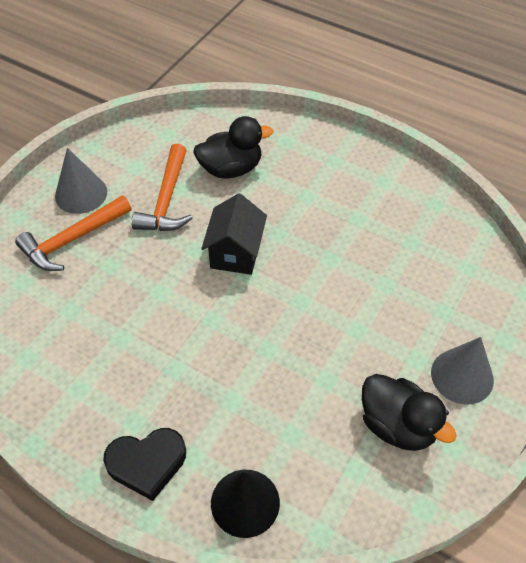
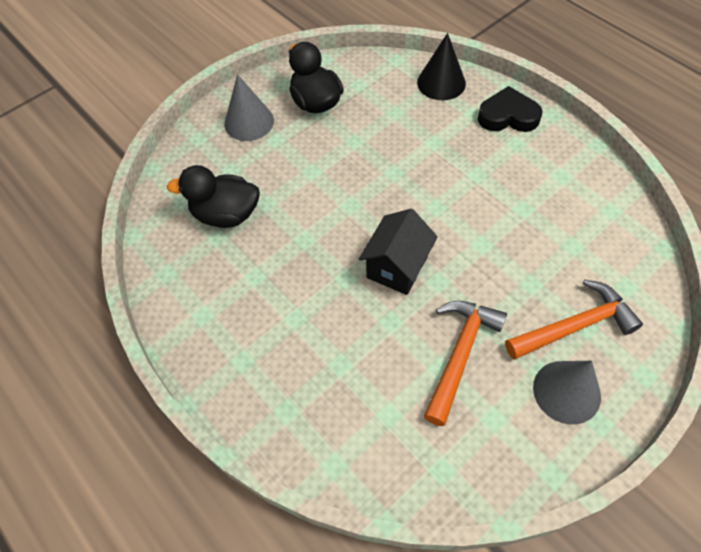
camera: 160 degrees left, 5 degrees up
black duck [193,116,273,179] -> black duck moved to [167,165,260,228]

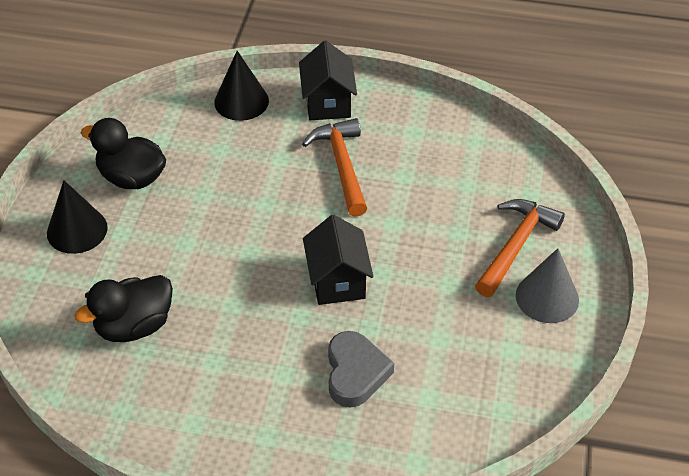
camera: 40 degrees left, 10 degrees down
grey cone [224,74,274,141] -> black cone [47,180,108,254]
orange hammer [424,301,507,426] -> orange hammer moved to [302,118,367,217]
black heart [478,86,542,132] -> black house [299,41,357,120]
none -> grey heart [328,331,394,408]

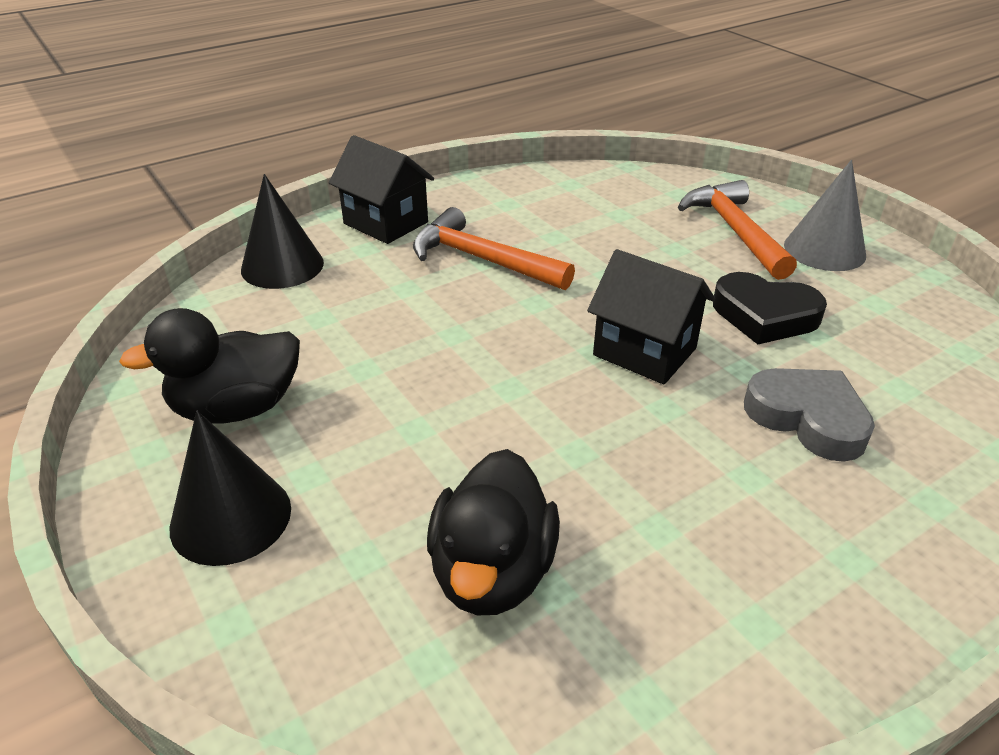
camera: 45 degrees left, 10 degrees down
none -> black heart [713,272,827,344]

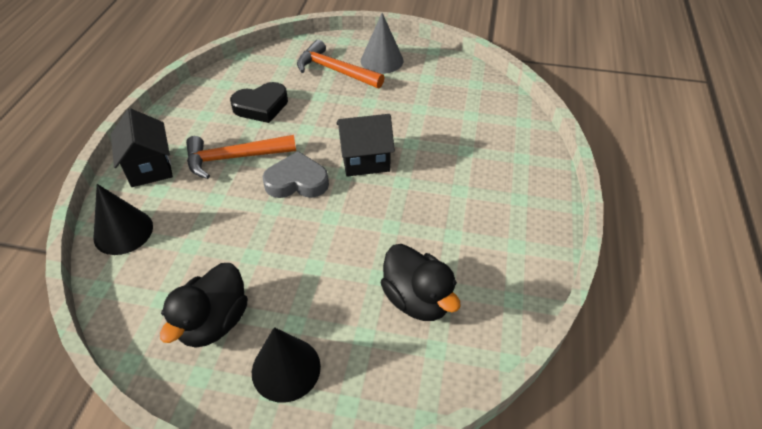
camera: 45 degrees left, 10 degrees up
black house [329,135,434,244] -> black house turned 75 degrees clockwise [111,108,173,187]
black heart [713,272,827,344] -> black heart moved to [230,82,288,123]
grey heart [744,368,875,462] -> grey heart moved to [263,151,329,198]

